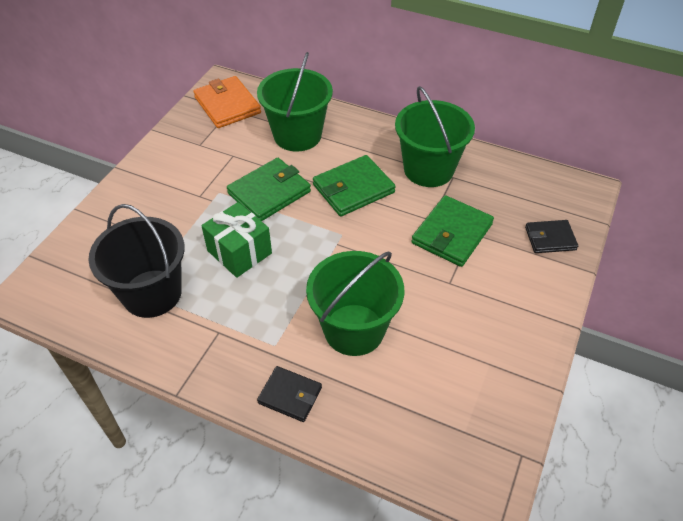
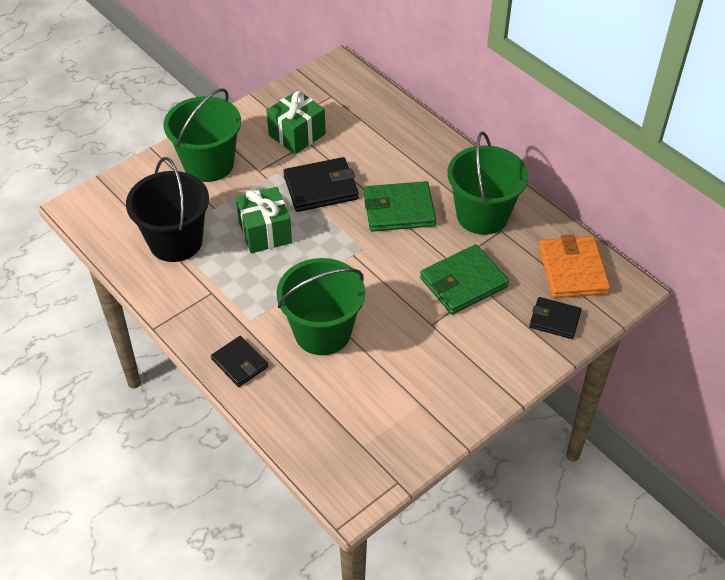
camera: 25 degrees right, 0 degrees up
orange wallet [193,76,261,128] -> orange wallet moved to [539,234,610,298]
green wallet [227,158,311,221] -> black wallet [283,157,359,212]
green bucket [257,52,333,152] -> green bucket moved to [164,88,241,182]
none -> green gift [266,90,326,154]

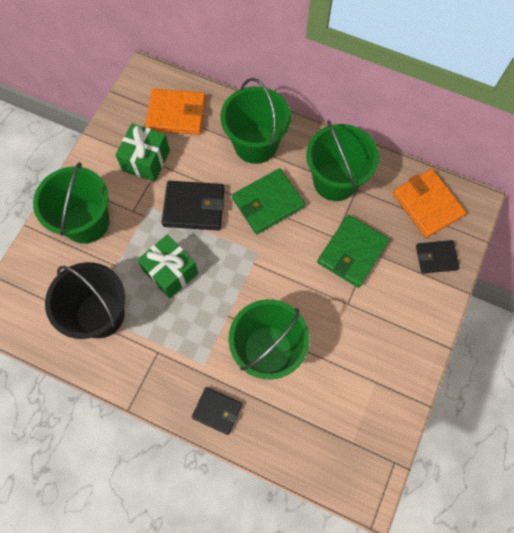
camera: 25 degrees left, 20 degrees up
black wallet [283,157,359,212] -> black wallet turned 45 degrees clockwise [162,181,225,230]
none -> orange wallet [145,89,206,135]
none -> green bucket [220,78,291,164]

